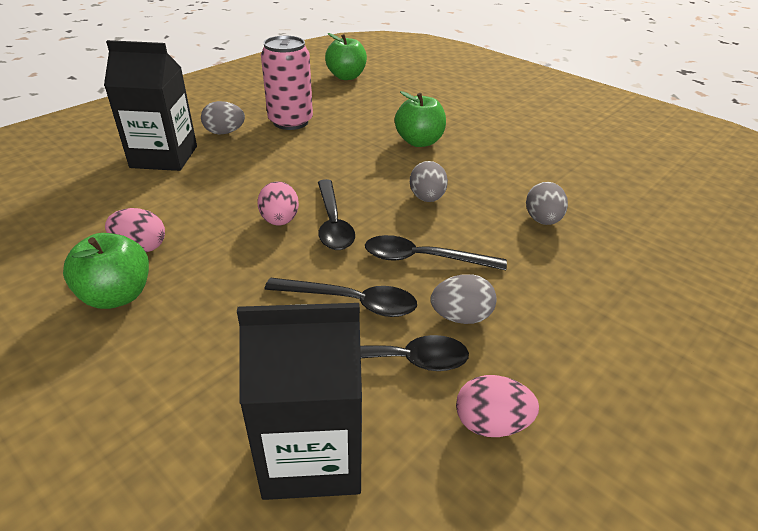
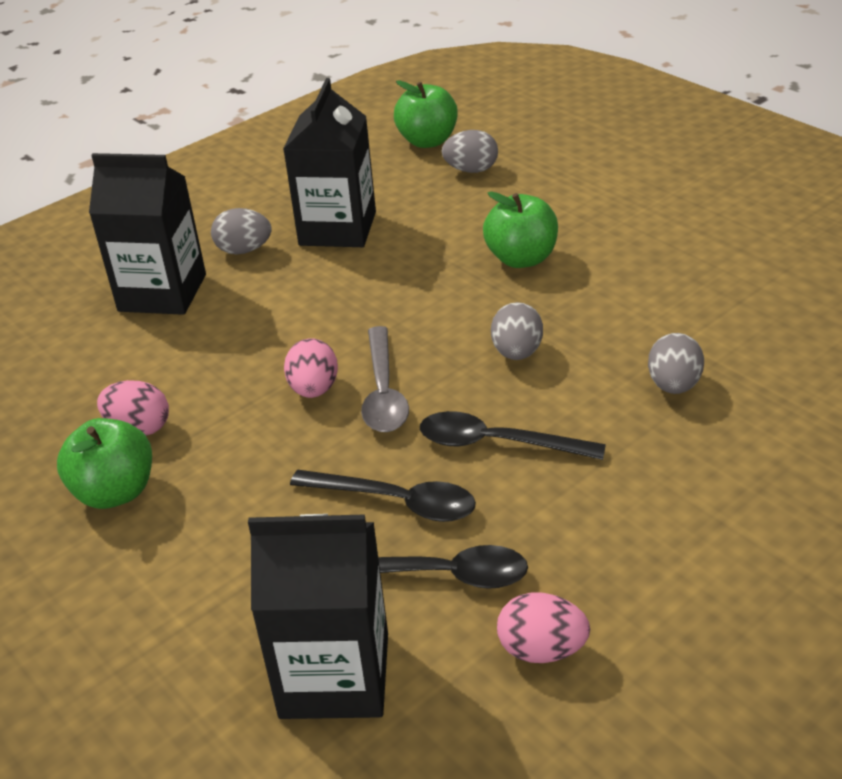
camera: 10 degrees right, 0 degrees up
pink can [261,36,313,130] -> black carton [283,78,376,247]
black spoon [318,179,355,250] -> grey spoon [361,326,409,432]
grey egg [431,274,497,324] -> grey egg moved to [442,130,498,173]

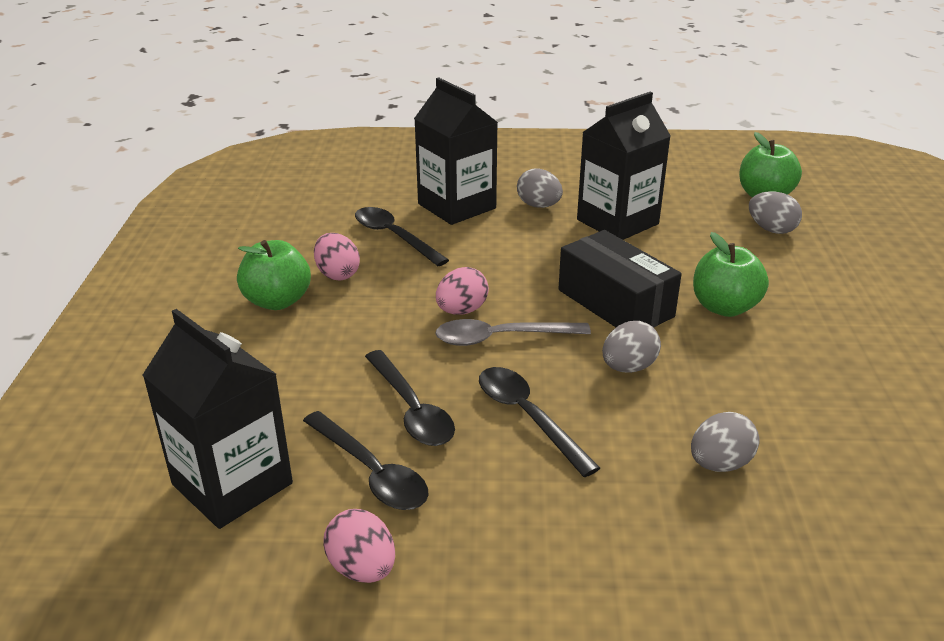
camera: 40 degrees right, 5 degrees down
grey spoon [361,326,409,432] -> grey spoon turned 45 degrees clockwise [435,319,591,346]
none -> black spoon [355,207,449,266]
none -> black box [558,230,682,328]

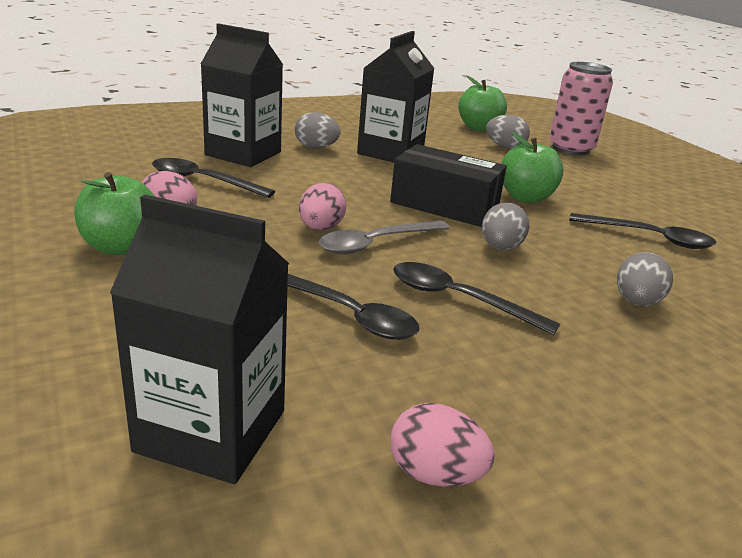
camera: 30 degrees left, 5 degrees down
black spoon [303,411,429,510] -> black spoon moved to [569,213,716,249]
none -> pink can [549,62,613,156]

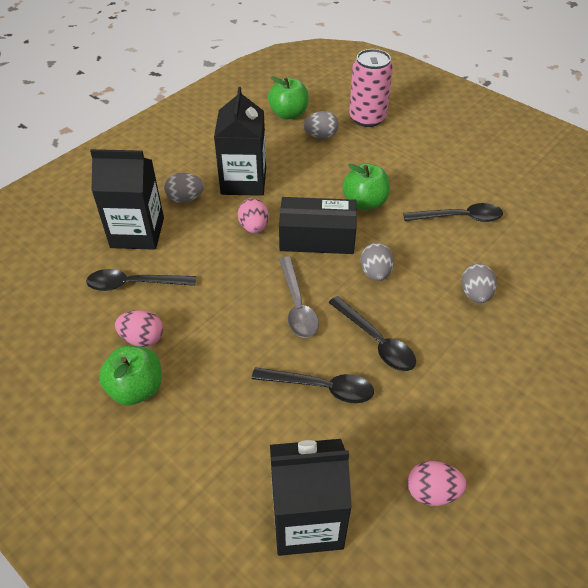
camera: 20 degrees left, 20 degrees up
pink egg [299,183,346,231] -> pink egg moved to [238,198,269,233]
grey spoon [319,220,450,255] -> grey spoon turned 45 degrees counterclockwise [279,257,319,338]
black spoon [393,262,560,335] -> black spoon turned 135 degrees counterclockwise [328,296,416,371]

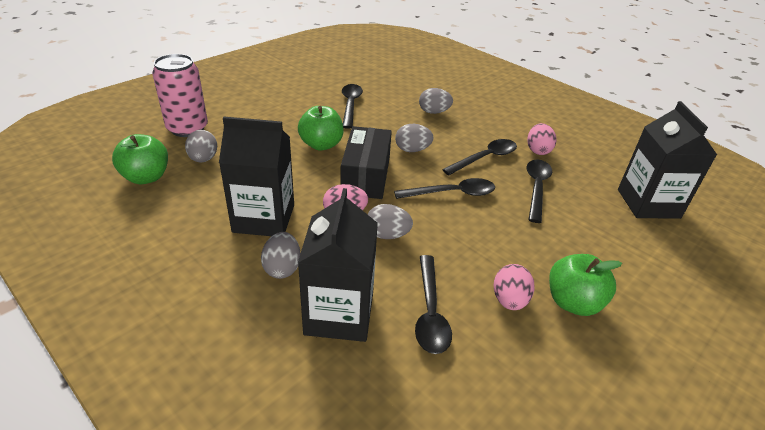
camera: 90 degrees left, 10 degrees down
grey spoon [279,257,319,338] -> black spoon [394,178,495,199]
pink egg [407,461,467,506] -> pink egg moved to [527,123,557,155]
none -> grey egg [367,204,413,239]

